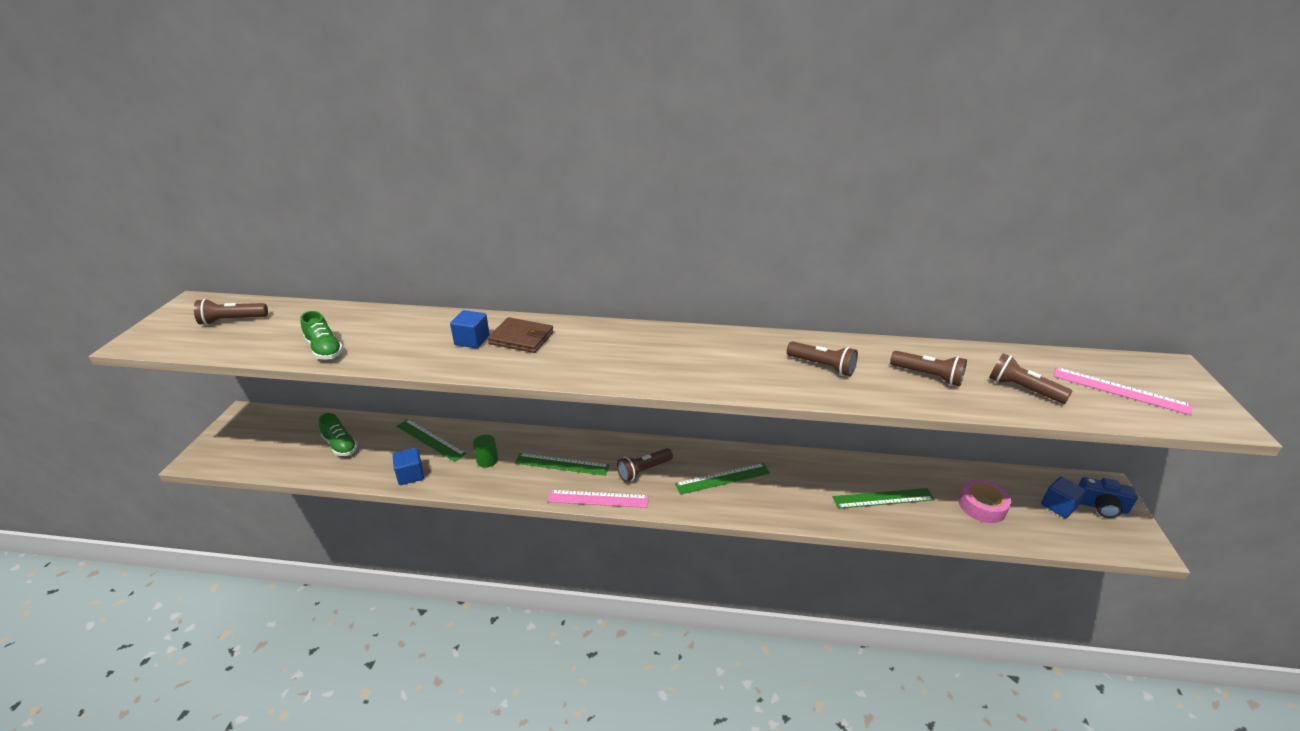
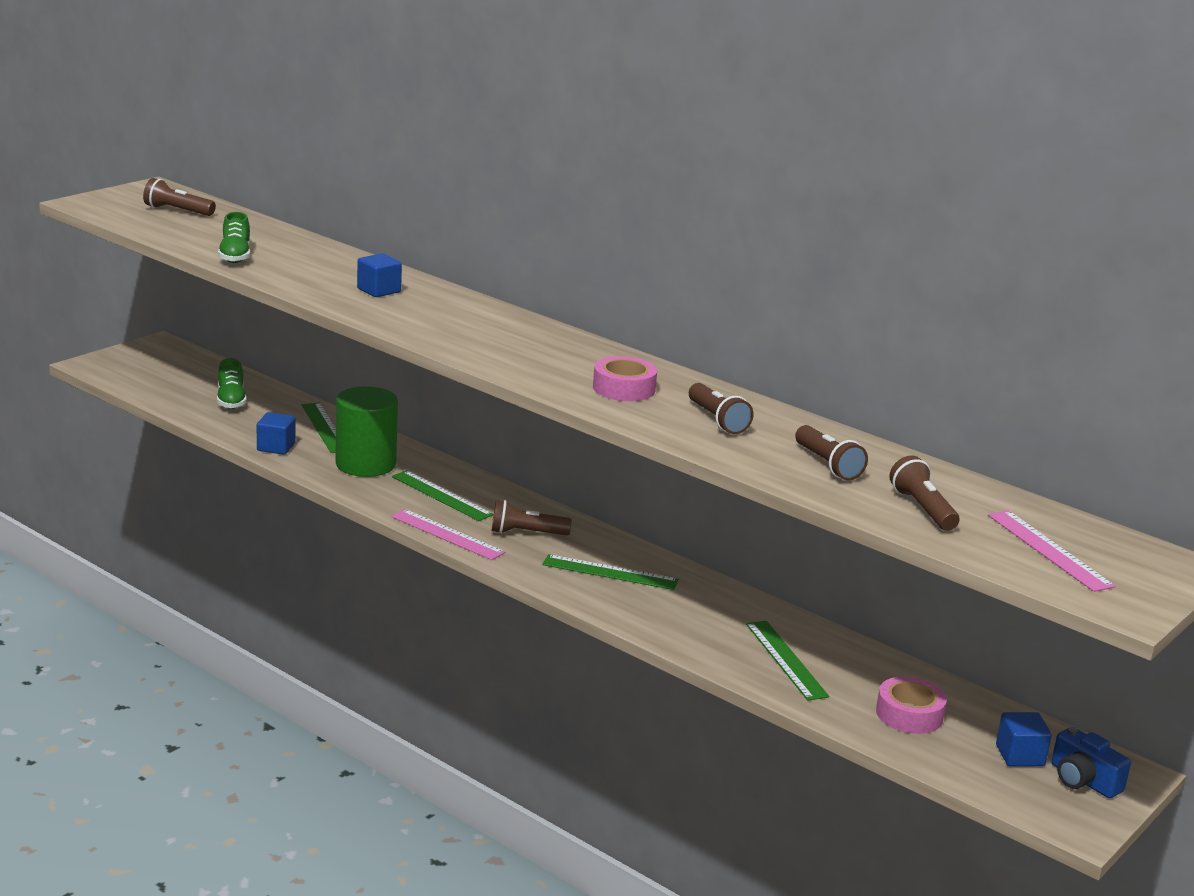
camera: 30 degrees right, 10 degrees down
green cylinder [473,435,498,468] -> green cylinder [335,386,398,477], size x2.15
brown wallet [488,317,554,353] -> none
green ruler [833,488,935,509] -> green ruler turned 45 degrees clockwise [746,621,829,700]
none -> pink tape [593,356,657,401]

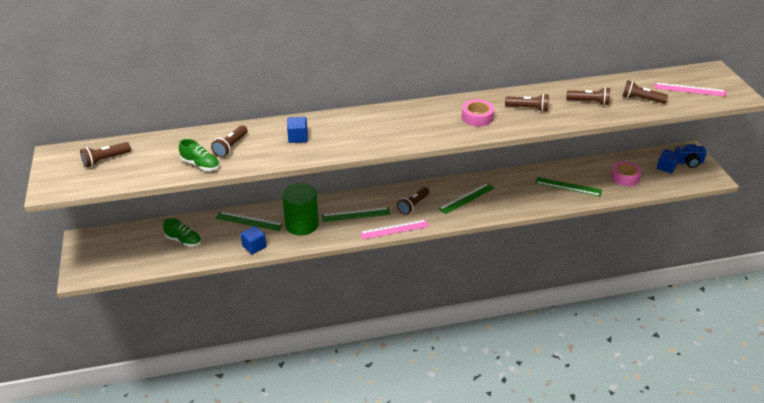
camera: 50 degrees left, 15 degrees up
none -> brown flashlight [211,125,248,157]

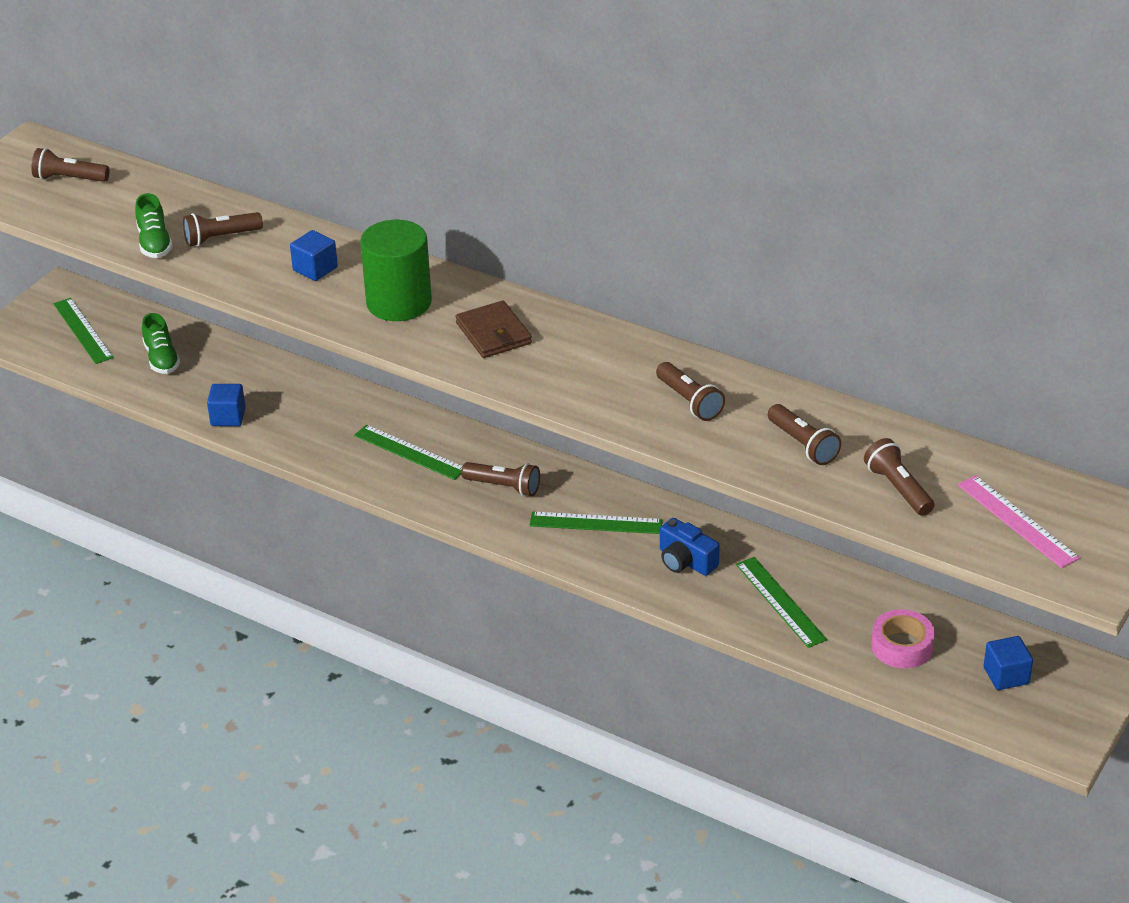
camera: 45 degrees right, 0 degrees up
green ruler [216,211,283,231] -> green ruler moved to [53,298,114,364]
green cylinder [282,183,319,235] -> green cylinder moved to [360,220,432,321]
pink ruler [360,219,429,239] -> none
brown flashlight [397,187,429,215] -> brown flashlight turned 150 degrees counterclockwise [461,462,540,496]
pink tape [462,99,494,127] -> none
blue camera [675,144,707,168] -> blue camera moved to [660,518,720,576]
none -> brown wallet [455,301,532,358]

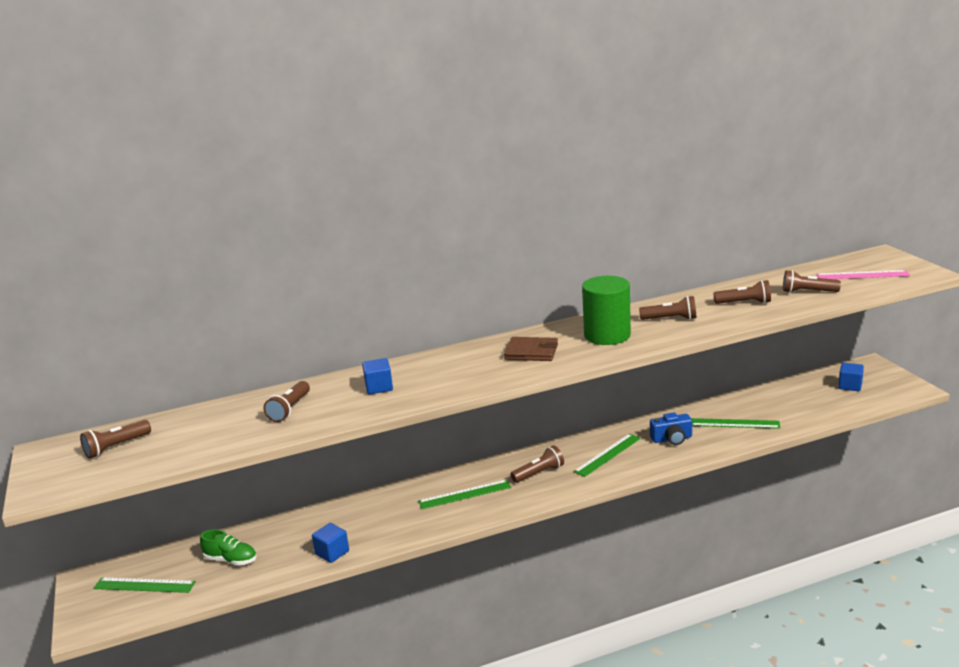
camera: 50 degrees left, 15 degrees down
green shoe [135,193,173,258] -> none
green cylinder [360,220,432,321] -> green cylinder moved to [582,276,631,345]
pink tape [871,609,935,668] -> none

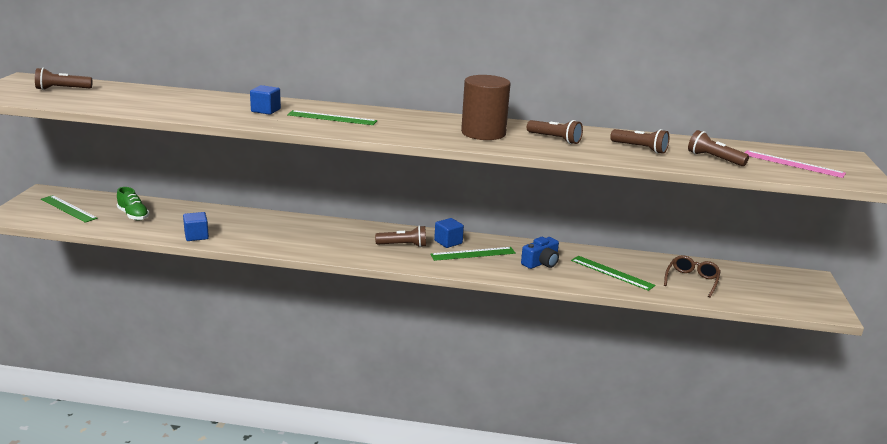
camera: 25 degrees right, 0 degrees up
brown flashlight [264,381,310,422] -> none
green ruler [418,479,511,509] -> green ruler moved to [287,110,377,125]
brown wallet [504,337,558,361] -> none
green cylinder [582,276,631,345] -> brown cylinder [461,75,511,140]
blue camera [650,413,692,445] -> blue camera turned 60 degrees counterclockwise [521,237,559,269]
blue cube [838,363,864,391] -> blue cube moved to [434,218,464,248]
none -> brown glasses [664,255,721,298]

